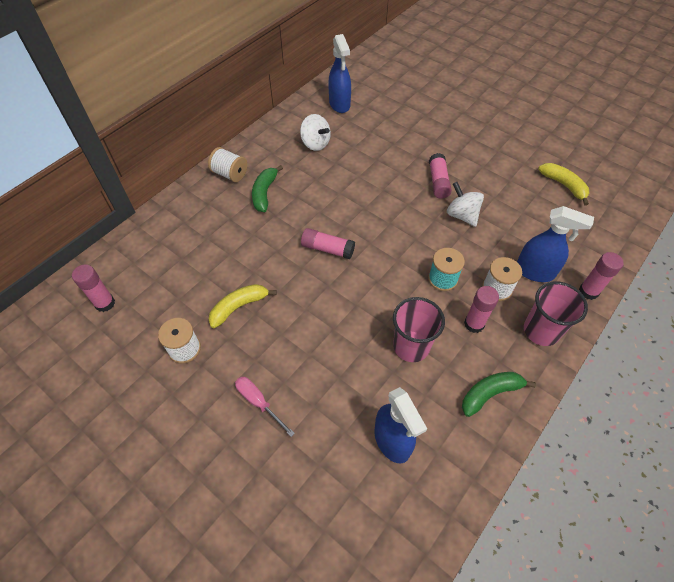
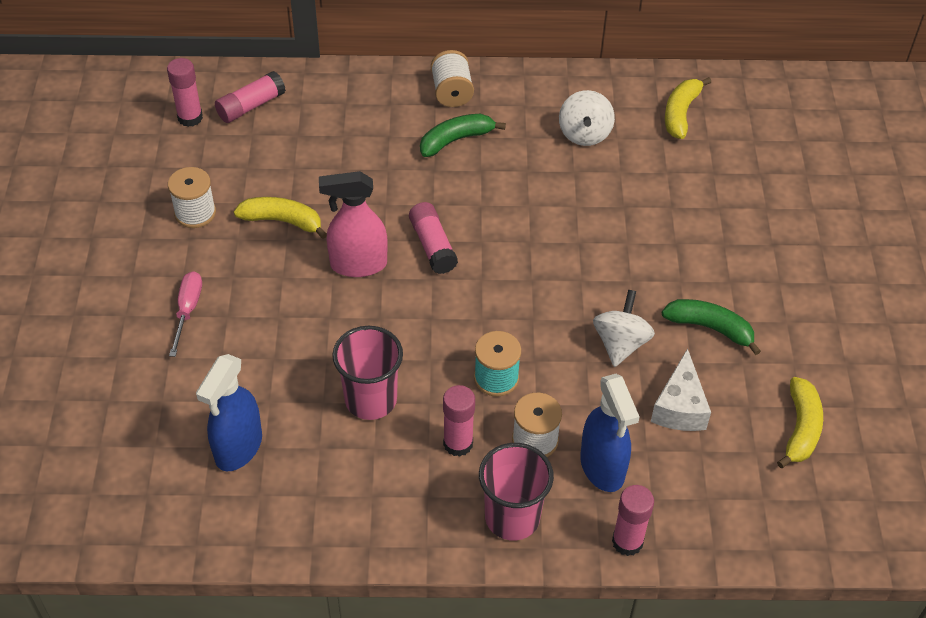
camera: 50 degrees right, 5 degrees down
blue spray bottle [328,34,351,113] -> yellow banana [665,77,711,139]
pink glue stick [429,153,452,199] -> pink glue stick moved to [215,71,286,123]
green banana [462,372,536,417] -> green banana moved to [662,299,761,355]
none -> pink spray bottle [319,171,388,277]
none -> white cheese [651,348,711,431]

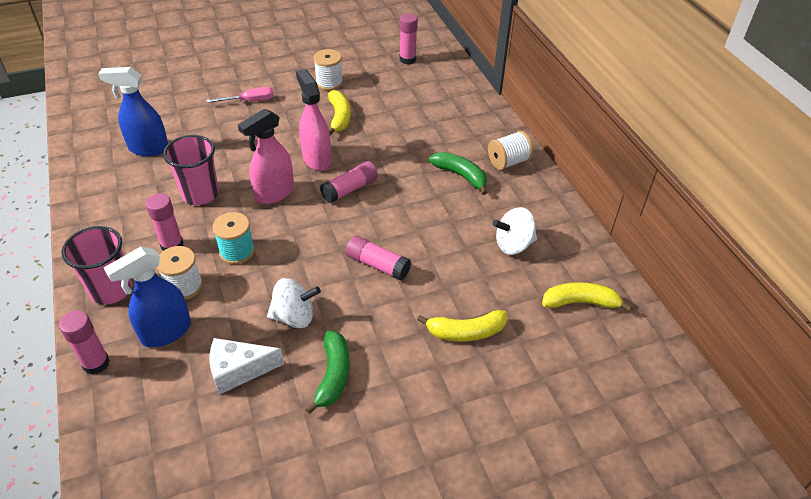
camera: 70 degrees right, 5 degrees down
pink glue stick [215,71,286,123] -> pink glue stick moved to [346,236,411,281]
yellow banana [777,377,823,468] -> yellow banana moved to [417,310,507,342]
none -> pink spray bottle [238,108,294,204]

